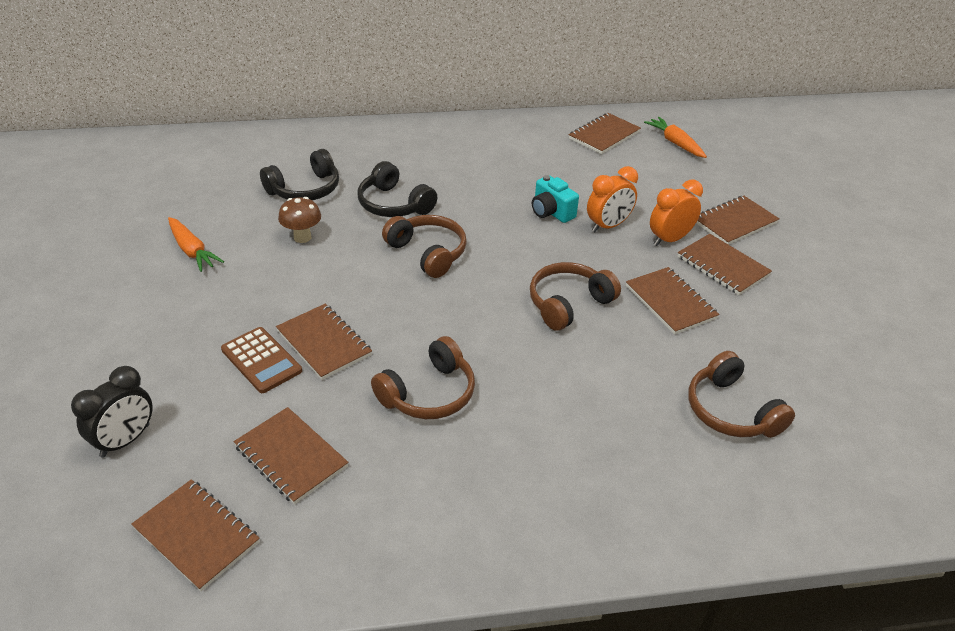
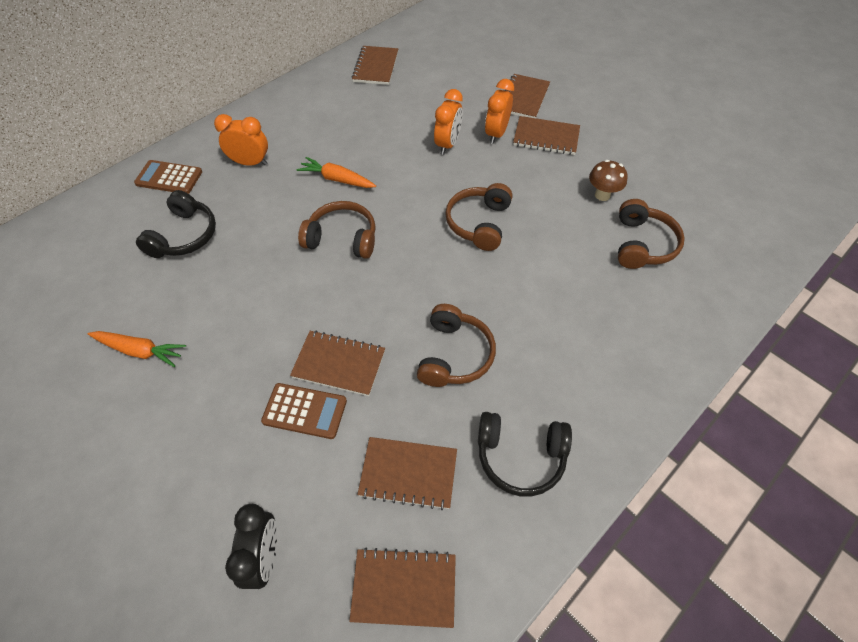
camera: 35 degrees left, 15 degrees up
brown mushroom [278,197,321,243] -> brown mushroom moved to [589,160,628,201]
black headphones [357,161,437,217] -> black headphones moved to [478,412,572,497]
turquoise camera [532,175,579,223] -> none
brown notebook [626,267,720,335] -> none
orange carrot [644,117,707,158] -> orange carrot moved to [296,157,376,188]
brown headphones [688,351,795,438] -> brown headphones turned 105 degrees counterclockwise [618,199,685,269]
none -> brown calculator [134,160,202,194]
none -> orange clock [214,114,268,166]

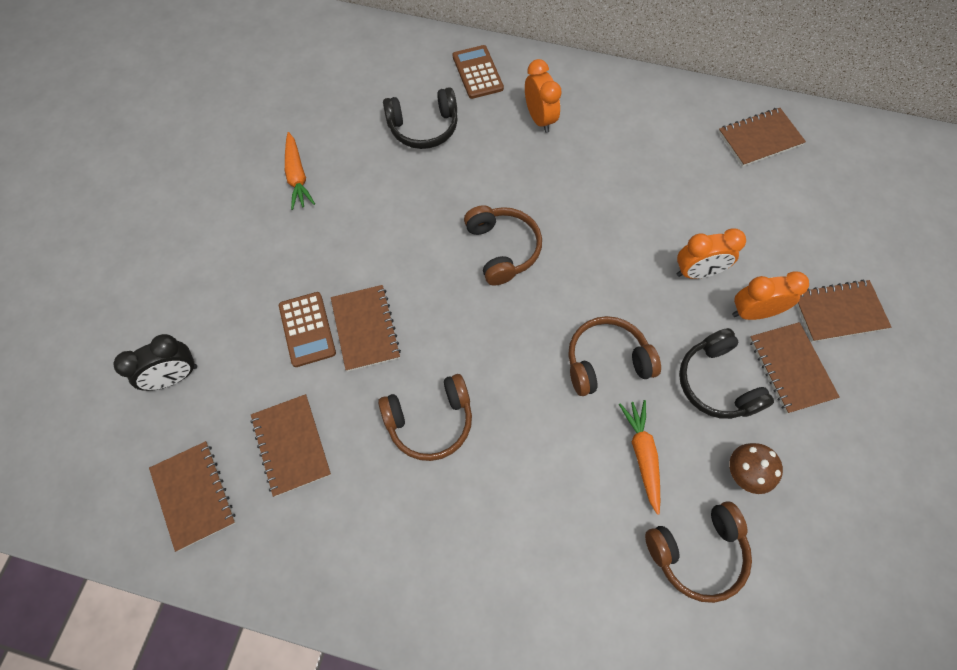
camera: 60 degrees right, 10 degrees up
orange carrot [296,157,376,188] -> orange carrot moved to [619,400,660,515]
black headphones [478,412,572,497] -> black headphones moved to [679,328,774,419]

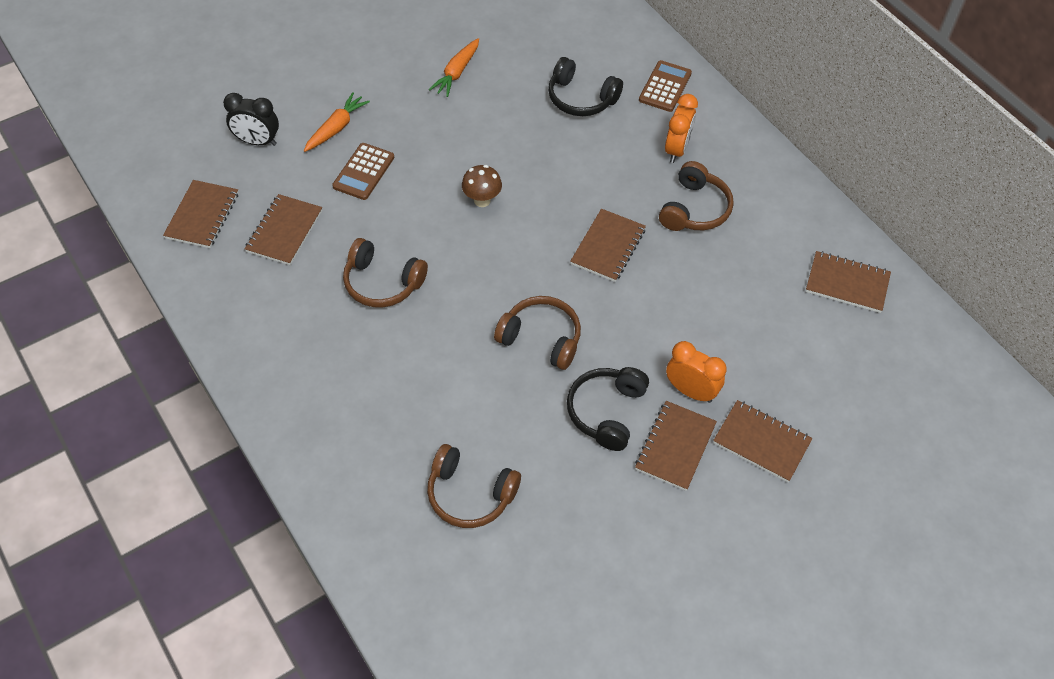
camera: 40 degrees right, 10 degrees down
brown notebook [331,285,401,372] -> brown notebook moved to [570,209,646,282]
brown headphones [464,205,542,286] -> brown headphones moved to [659,161,734,231]
orange carrot [619,400,660,515] -> orange carrot moved to [304,92,370,152]
orange clock [677,229,746,279] -> none
brown mushroom [729,443,783,494] -> brown mushroom moved to [462,165,502,207]

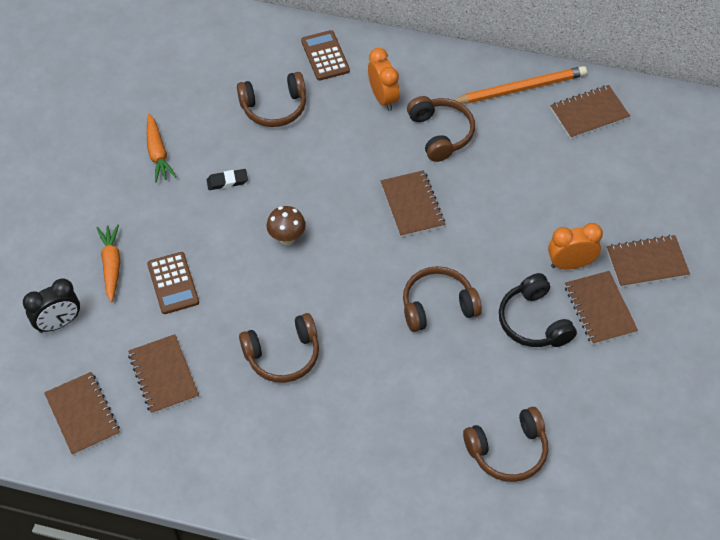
camera: 40 degrees left, 0 degrees up
black headphones [548,57,623,116] -> brown headphones [237,72,306,127]
none -> black eraser [207,169,248,190]
none -> orange pencil [454,66,587,104]

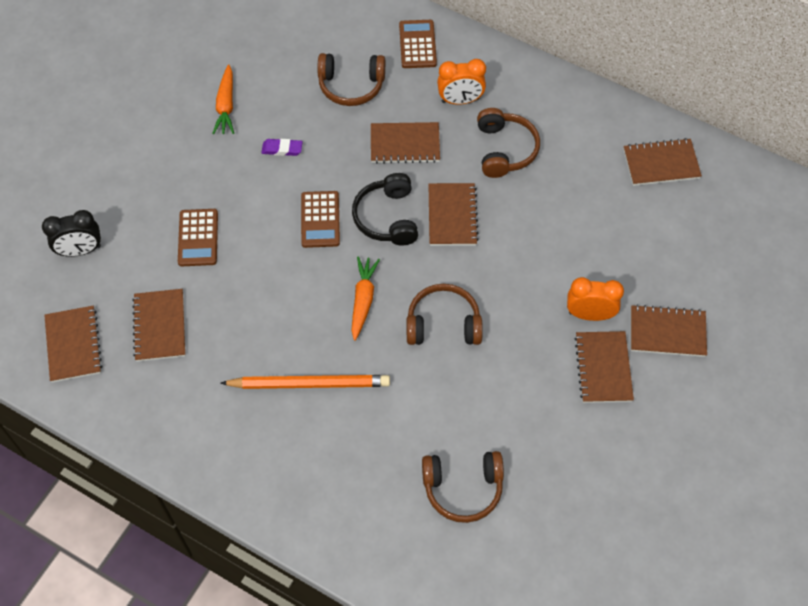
camera: 15 degrees right, 5 degrees up
orange carrot [97,224,120,302] -> orange carrot moved to [351,257,380,341]
black eraser [207,169,248,190] -> purple eraser [262,139,303,156]
brown headphones [239,313,319,383] -> none
brown mushroom [267,206,306,245] -> brown calculator [301,191,340,248]
orange clock [368,48,400,111] -> orange clock turned 90 degrees clockwise [437,59,486,105]
orange pencil [454,66,587,104] -> orange pencil moved to [220,375,390,389]
black headphones [499,273,577,347] -> black headphones moved to [352,173,418,246]
none -> brown notebook [371,122,440,164]

